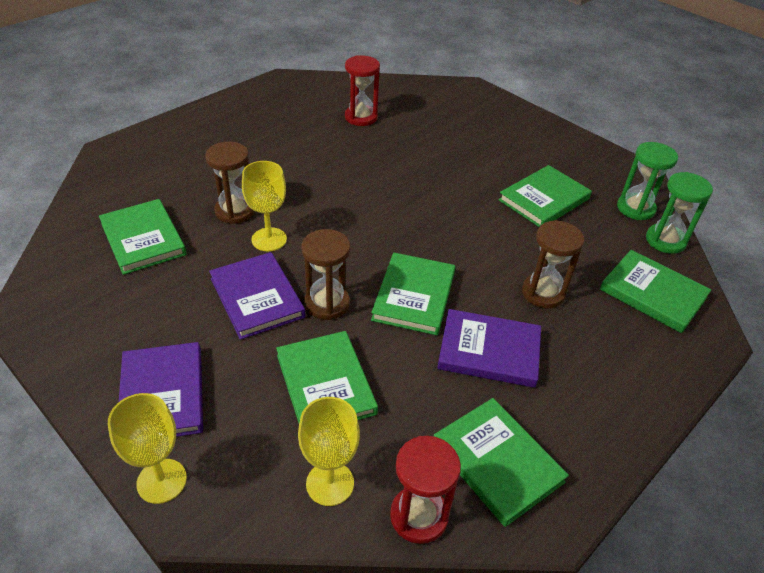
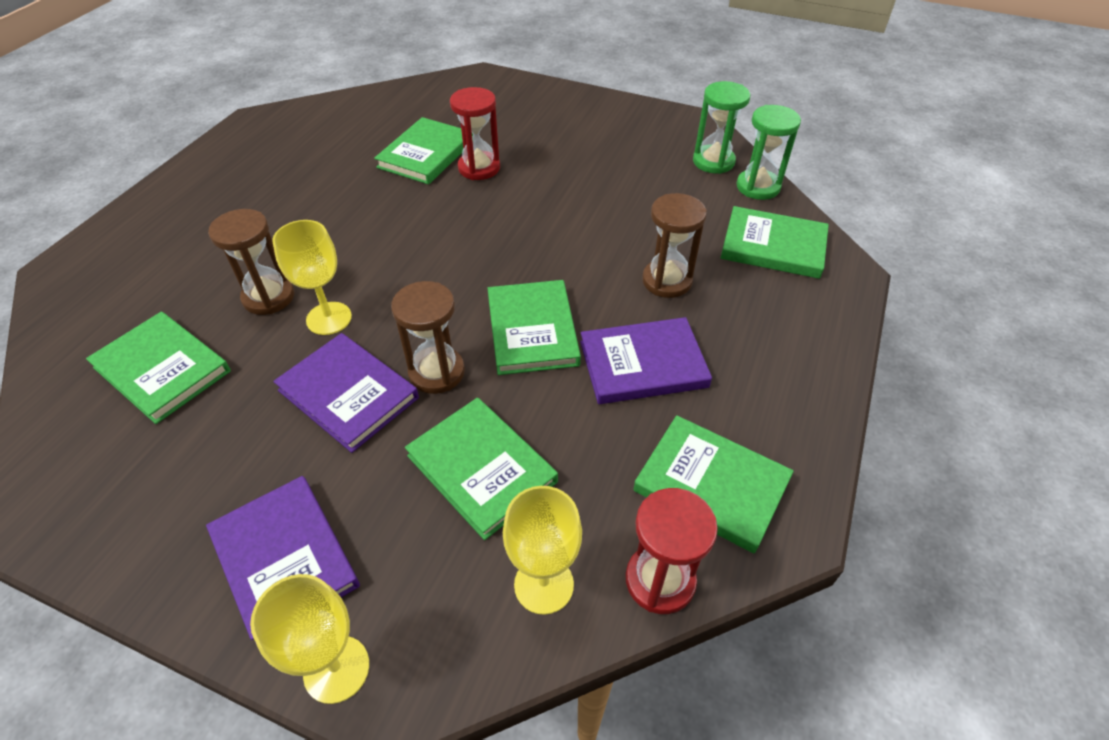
camera: 20 degrees left, 5 degrees up
red hourglass [345,55,380,126] -> red hourglass moved to [450,87,500,180]
green book [498,165,592,227] -> green book moved to [374,117,473,184]

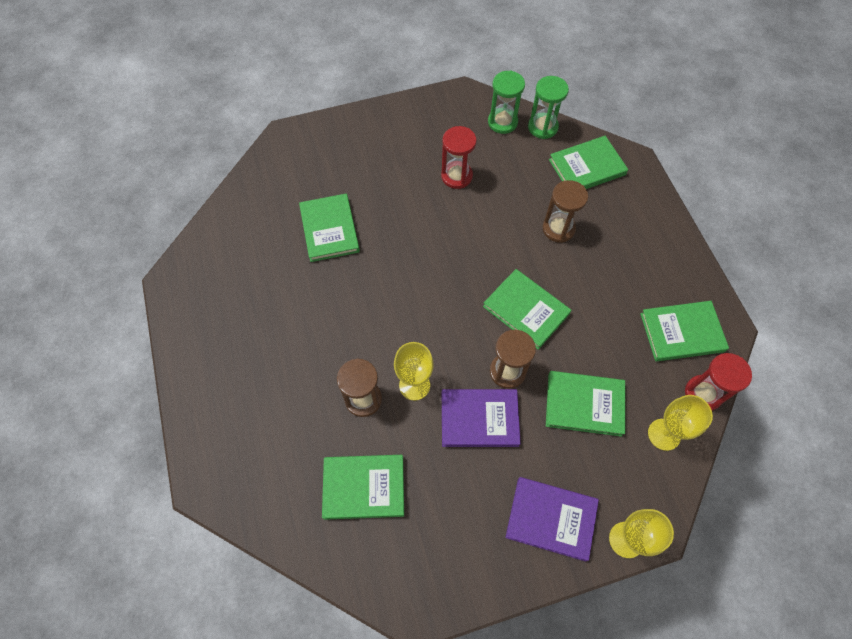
camera: 40 degrees left, 15 degrees up
red hourglass [450,87,500,180] -> red hourglass moved to [441,126,477,189]
purple book [580,317,712,404] -> none

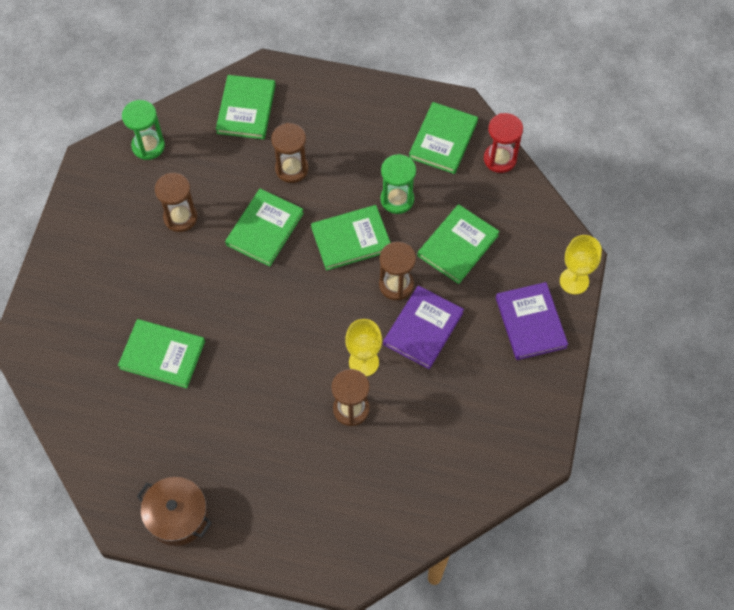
camera: 60 degrees left, 0 degrees up
green book [322,455,404,520] -> green book moved to [225,189,304,267]
red hourglass [441,126,477,189] -> brown hourglass [155,173,197,232]
purple book [505,477,599,562] -> purple book turned 60 degrees counterclockwise [496,282,568,360]
green hourglass [528,76,569,139] -> green hourglass moved to [381,154,416,214]
yellow goblet [648,395,713,451] -> none
none -> brown pot [137,477,212,546]

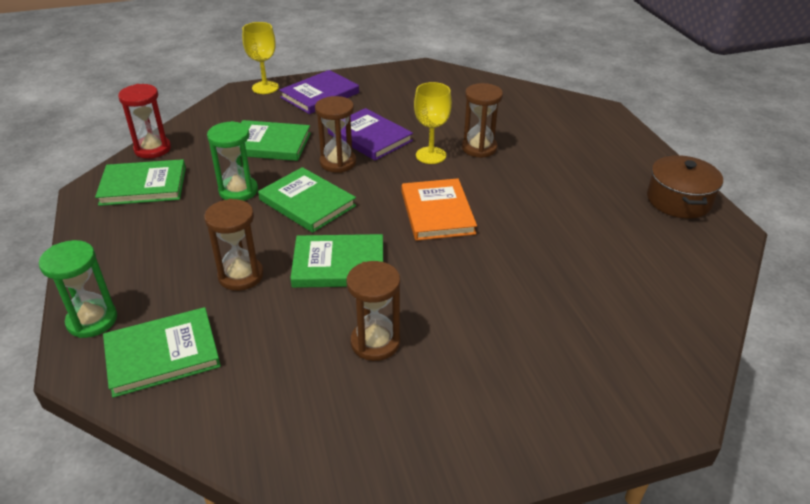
camera: 120 degrees left, 25 degrees down
green book [118,319,205,388] -> none
green hourglass [122,100,165,160] -> green hourglass moved to [39,240,117,338]
purple book [383,286,464,369] -> purple book turned 45 degrees clockwise [328,108,413,161]
none -> orange book [402,178,477,241]

